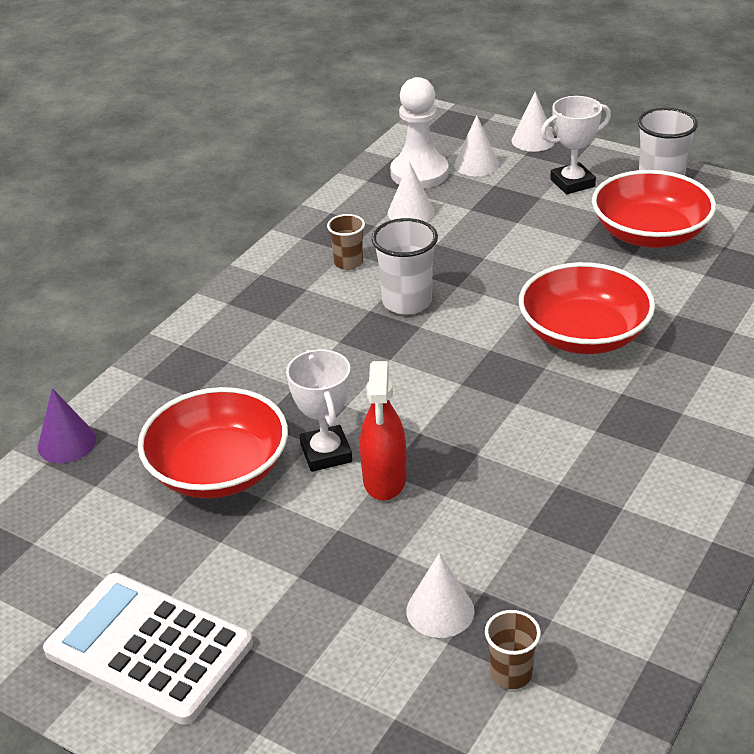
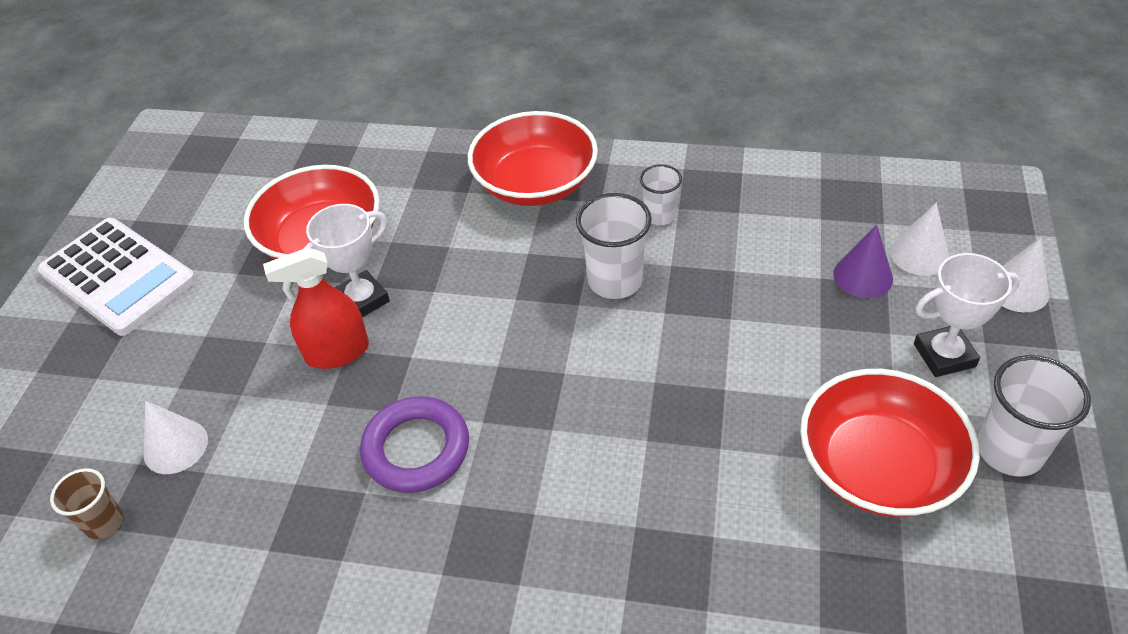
camera: 70 degrees right, 10 degrees up
purple cone [38,388,96,463] -> purple cone moved to [833,225,893,298]
white calculator [43,573,253,725] -> white calculator turned 120 degrees clockwise [37,218,196,336]
brown cup [327,214,365,270] -> white cup [640,164,682,225]
white cone [388,162,435,222] -> none
white pawn [390,77,449,188] -> none
red bowl [519,262,655,354] -> red bowl moved to [468,111,598,206]
white trophy [541,96,611,194] -> white trophy turned 60 degrees counterclockwise [914,253,1020,377]
none -> purple ring [360,396,469,493]

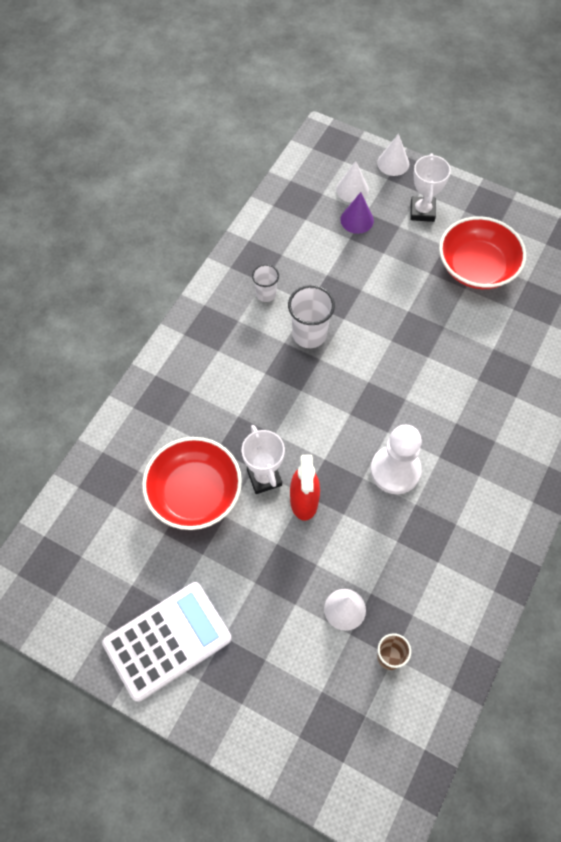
camera: 75 degrees left, 15 degrees up
purple ring [360,396,469,493] -> white pawn [370,425,422,494]
red bowl [468,111,598,206] -> none
white cup [977,355,1091,477] -> none

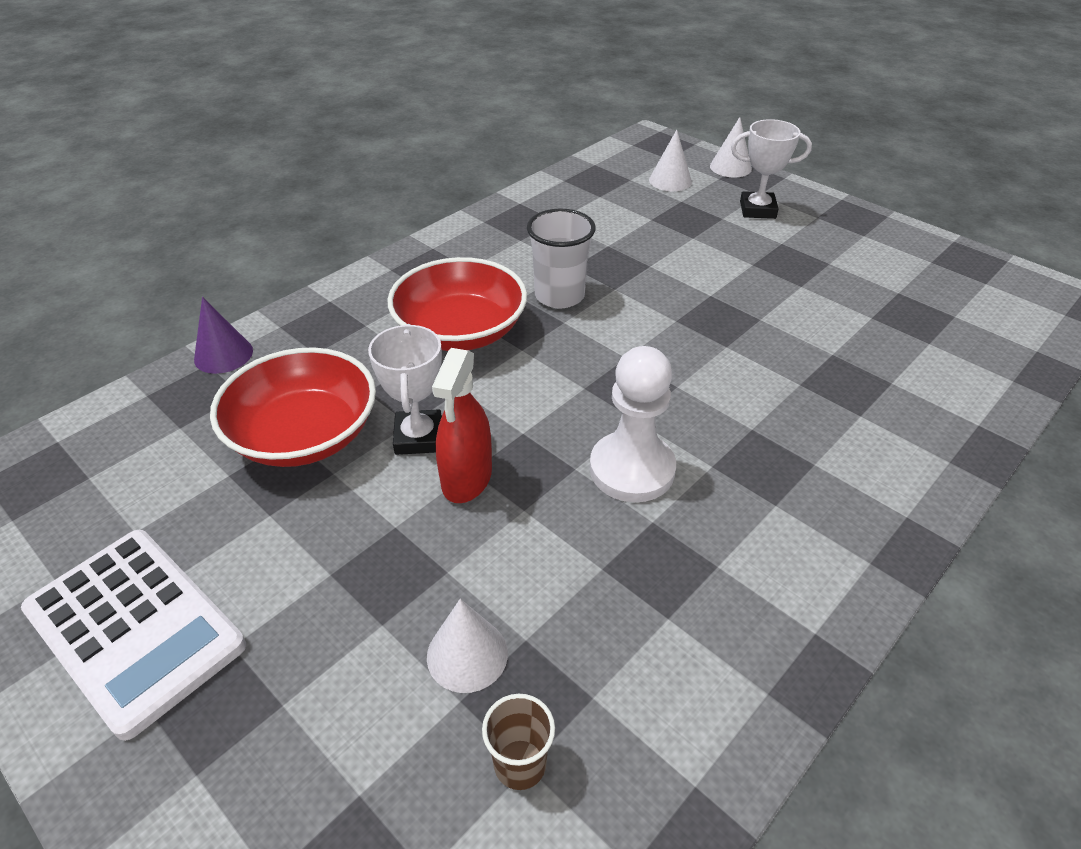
camera: 15 degrees right, 20 degrees down
white calculator [102,582,232,702] -> white calculator turned 60 degrees clockwise [21,530,246,741]
white cup [252,264,279,302] -> none
purple cone [340,192,374,234] -> purple cone moved to [194,297,253,374]
white trophy [410,153,451,222] -> white trophy turned 75 degrees clockwise [731,119,812,219]
red bowl [439,216,526,289] -> red bowl moved to [387,257,527,351]

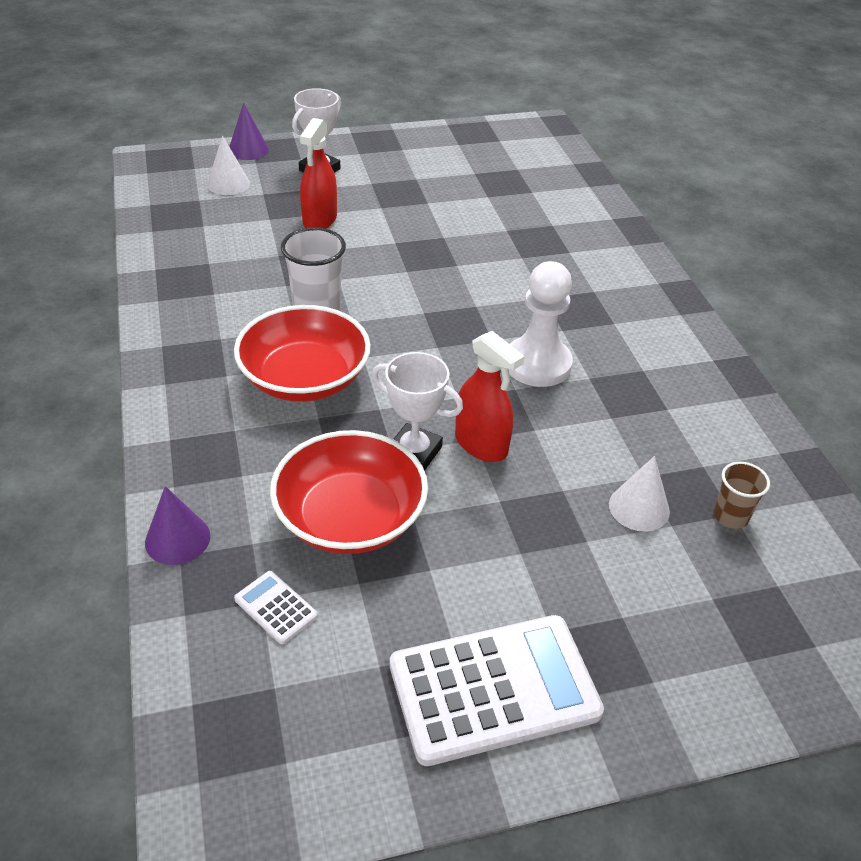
camera: 60 degrees left, 0 degrees up
white cone [710,117,752,178] -> purple cone [229,103,269,160]
none -> white calculator [234,571,318,644]
none -> red spray bottle [300,118,337,229]

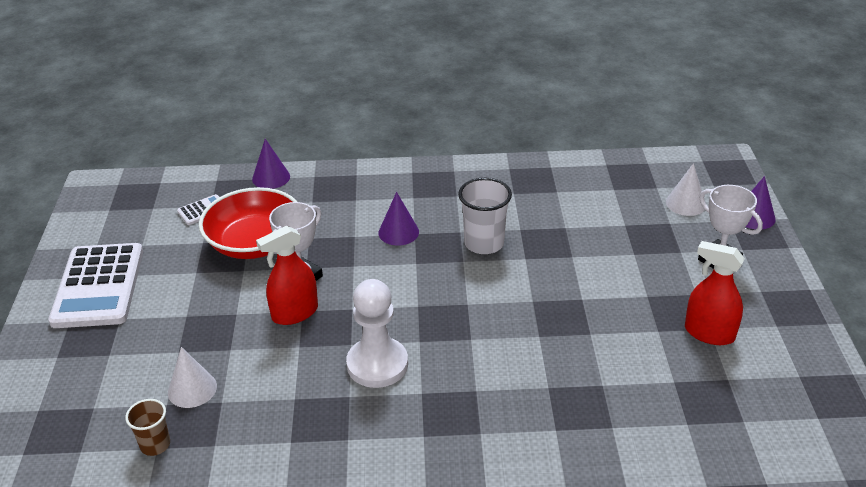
camera: 105 degrees right, 5 degrees down
red bowl [234,305,371,402] -> purple cone [378,192,419,245]
red spray bottle [300,118,337,229] -> red spray bottle moved to [685,241,745,345]

